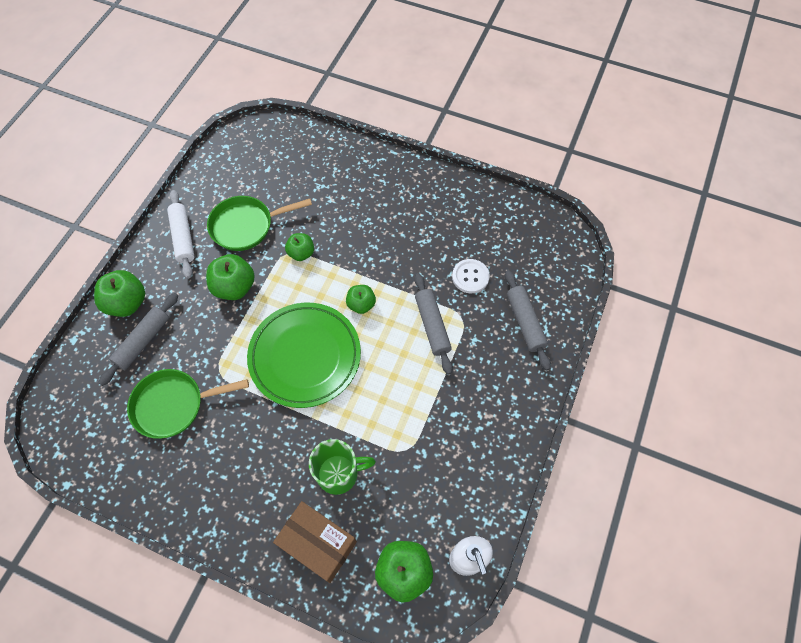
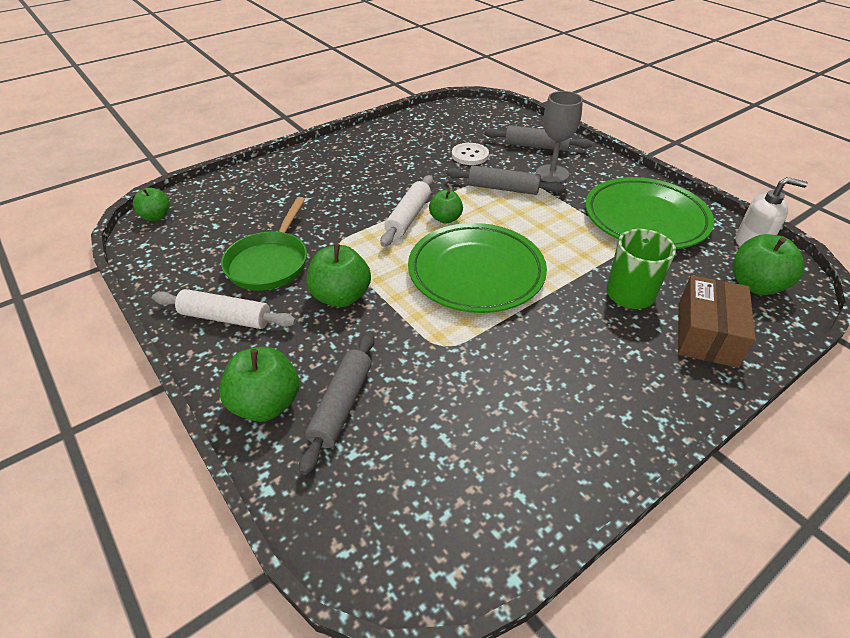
camera: 60 degrees left, 20 degrees down
grey rolling pin [99,293,178,386] -> grey rolling pin turned 45 degrees clockwise [299,332,374,475]
green pan [127,369,249,439] -> none
brown box [273,501,357,583] -> brown box turned 45 degrees counterclockwise [678,275,756,368]
green apple [285,233,314,261] -> green apple moved to [133,188,170,221]
none -> white rolling pin [380,175,433,247]
none -> grey goblet [536,91,583,182]
none -> green plate [585,177,714,249]

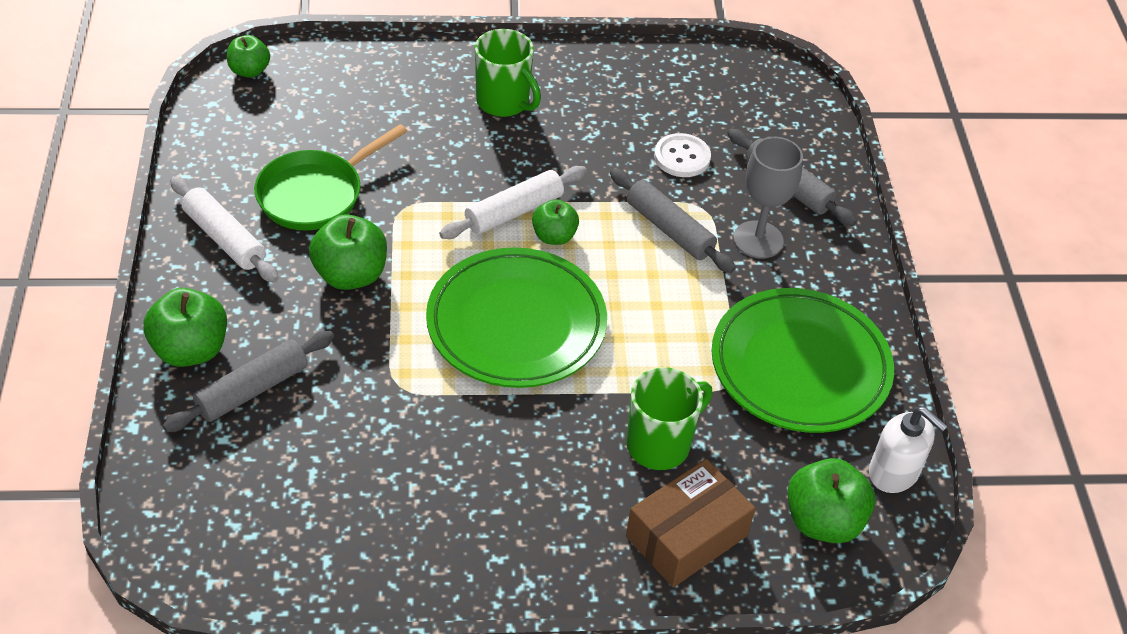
camera: 30 degrees right, 5 degrees up
none -> green mug [475,29,541,117]

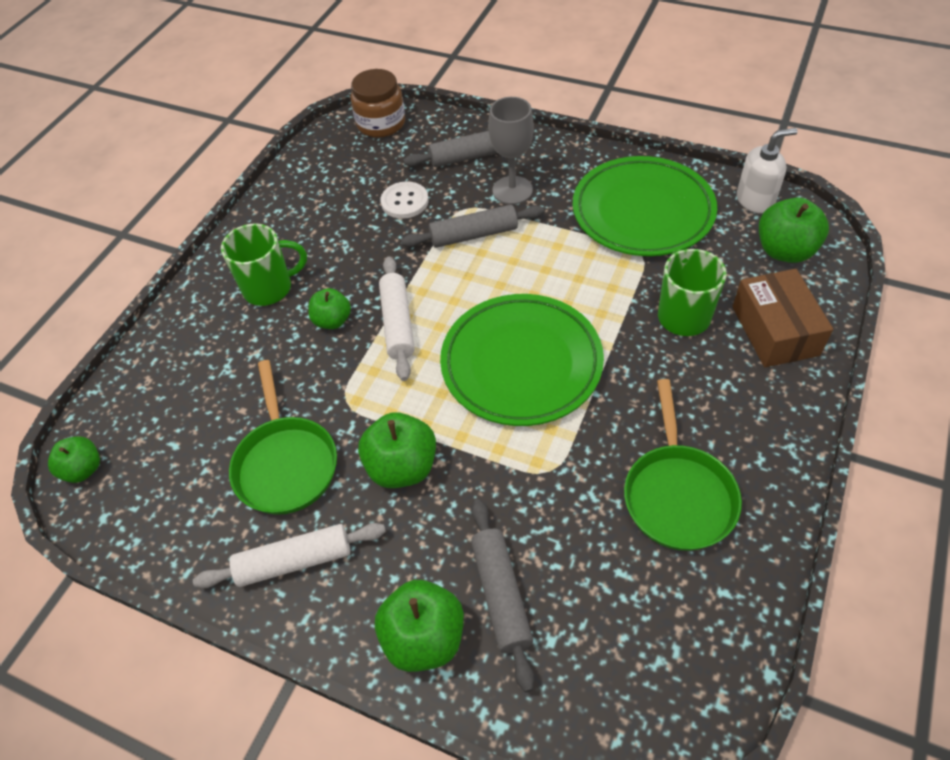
camera: 55 degrees left, 5 degrees up
green apple [532,199,579,245] -> green apple moved to [308,288,351,329]
none -> brown jar [351,69,405,138]
none -> green pan [624,379,742,551]

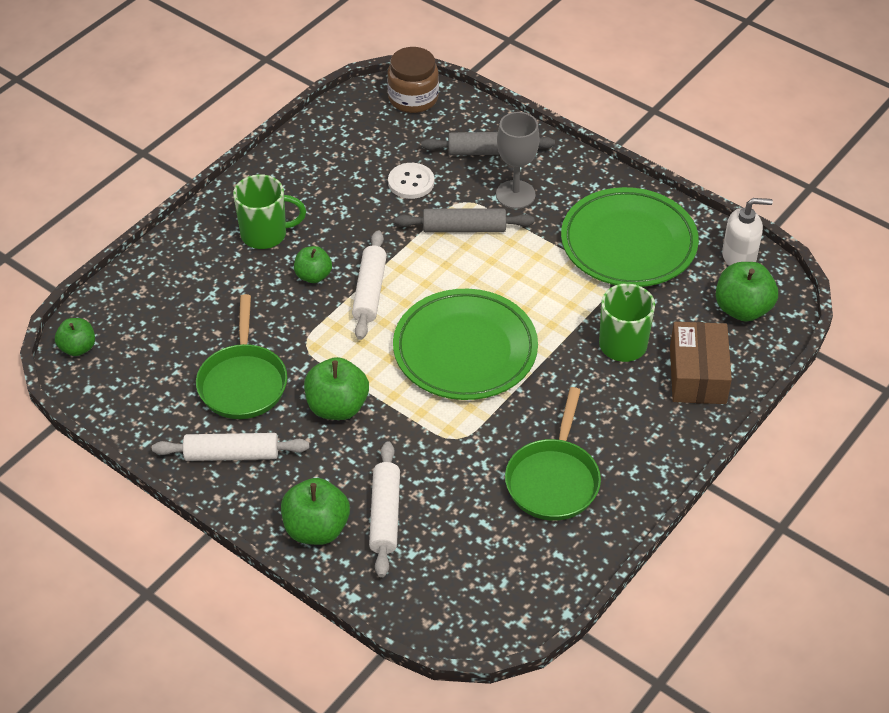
camera: 10 degrees right, 5 degrees down
grey rolling pin [471,499,535,692] -> white rolling pin [369,441,400,578]

